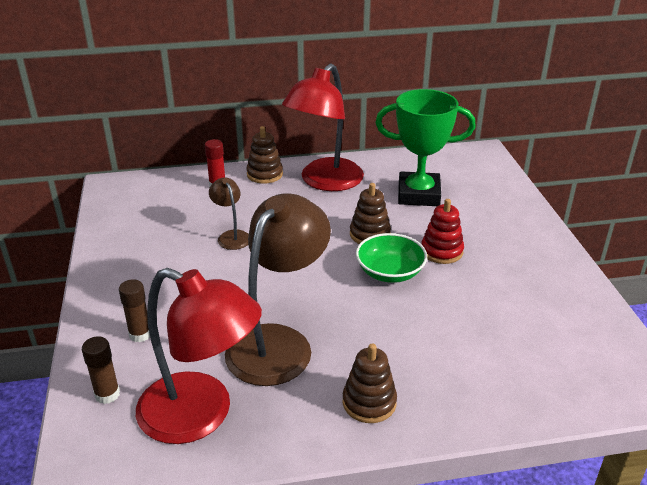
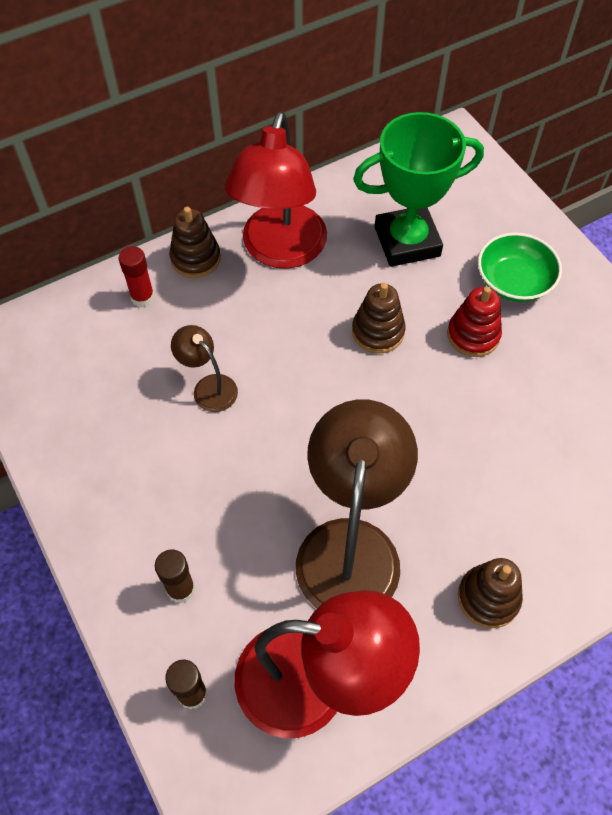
camera: 20 degrees left, 25 degrees up
green bowl [356,233,427,283] -> green bowl moved to [478,233,562,302]

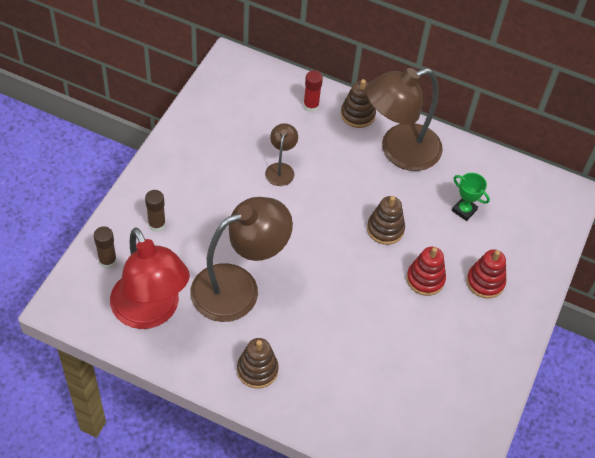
camera: 50 degrees right, 5 degrees down
red lamp [224,111,327,269] -> brown lamp [366,68,443,171]
green trophy [353,112,484,267] -> green trophy [452,173,490,221], size x0.47
green bowl [478,233,562,302] -> red stacking toy [467,250,506,299]

